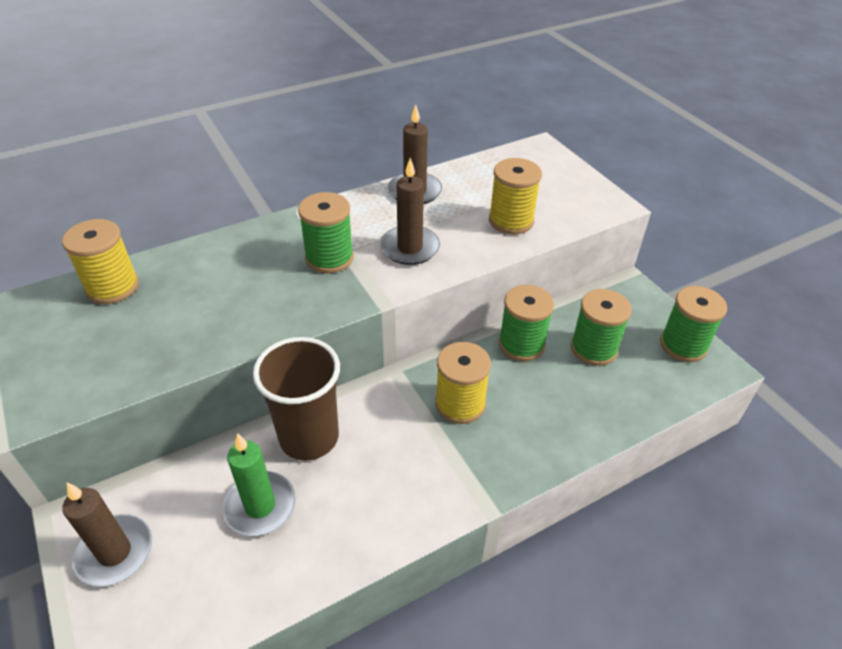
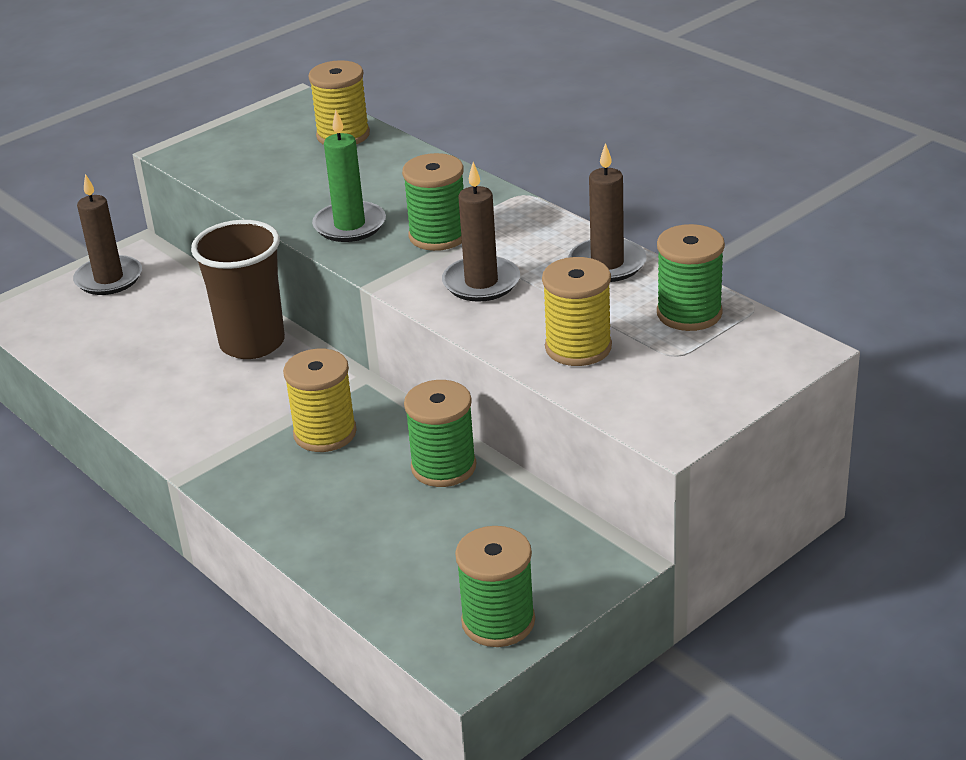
camera: 80 degrees right, 10 degrees down
green candle [222,433,296,536] -> green candle moved to [312,110,386,242]
green spool [571,289,632,366] -> green spool moved to [657,224,725,331]

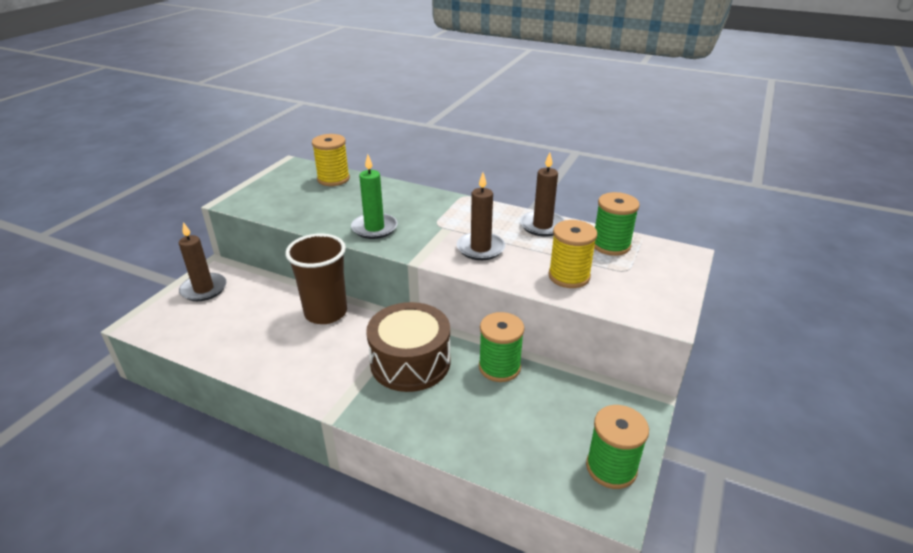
camera: 25 degrees left, 0 degrees up
yellow spool [283,349,357,452] -> brown drum [366,302,451,392]
green spool [402,153,464,251] -> none

